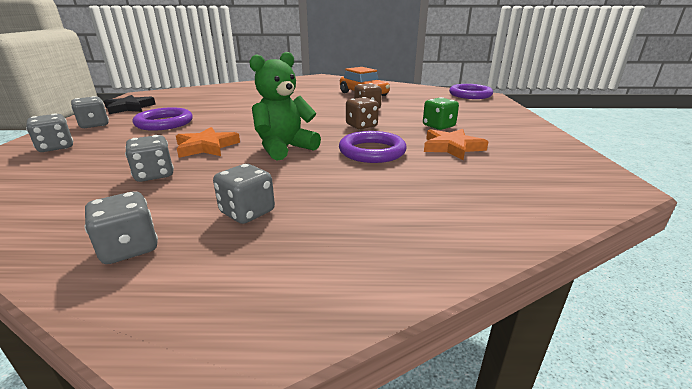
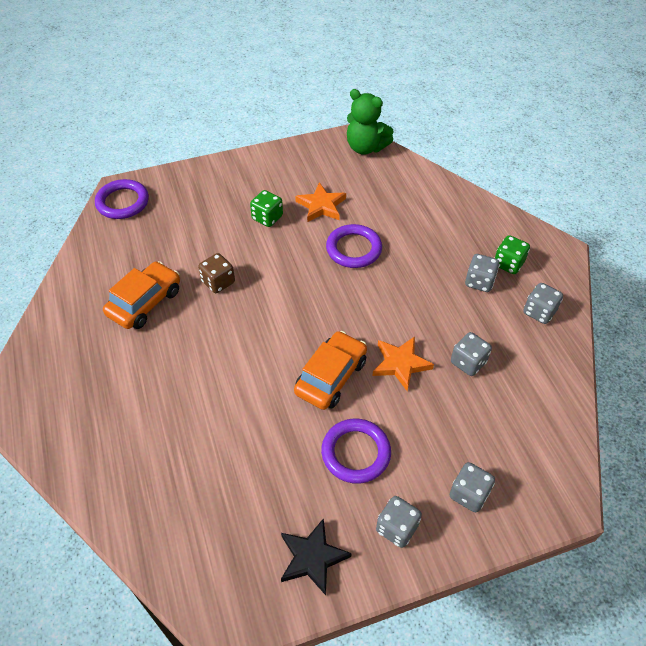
camera: 110 degrees left, 25 degrees up
green teddy bear [249,52,321,160] -> green teddy bear moved to [347,89,394,155]
brown dice [346,97,379,129] -> none
none -> orange car [294,331,367,410]
none -> green dice [495,235,530,274]

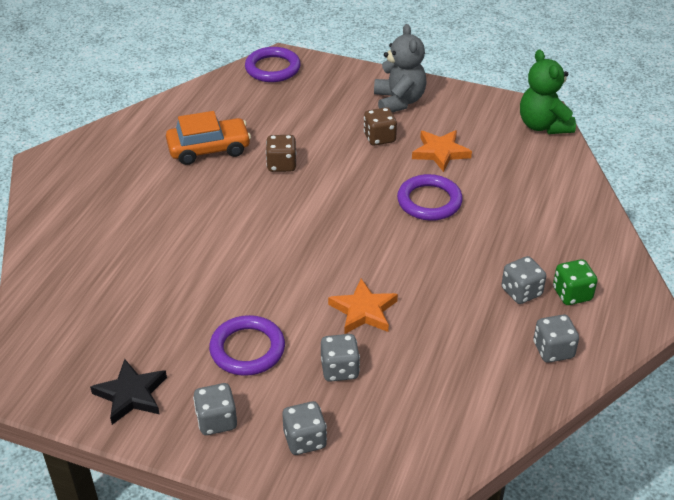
camera: 40 degrees right, 10 degrees down
green dice [250,190,283,227] -> brown dice [364,107,397,146]
orange car [294,331,367,410] -> none
grey dice [451,332,492,376] -> grey dice moved to [321,334,360,382]
none -> grey teddy bear [374,24,427,112]

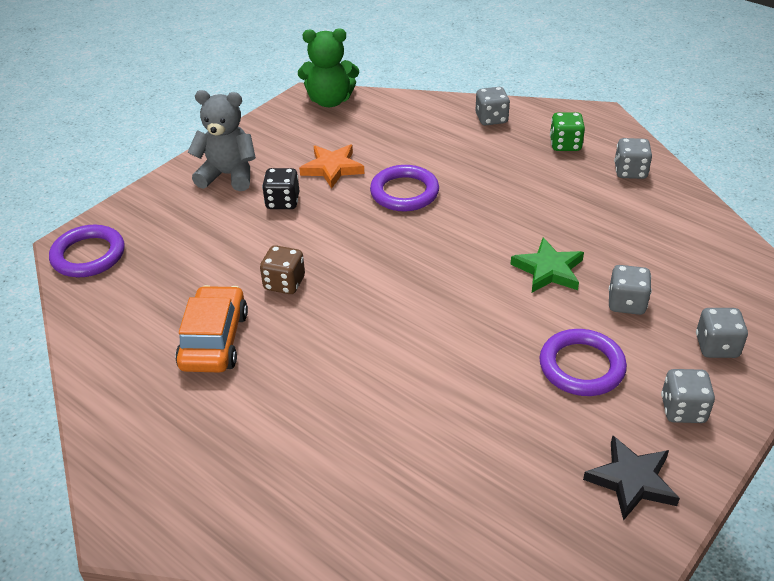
camera: 70 degrees left, 0 degrees up
orange star [328,279,398,334] -> green star [510,238,584,293]
brown dice [364,107,397,146] -> black dice [262,168,299,209]
grey dice [501,256,546,304] -> grey dice moved to [475,87,510,126]

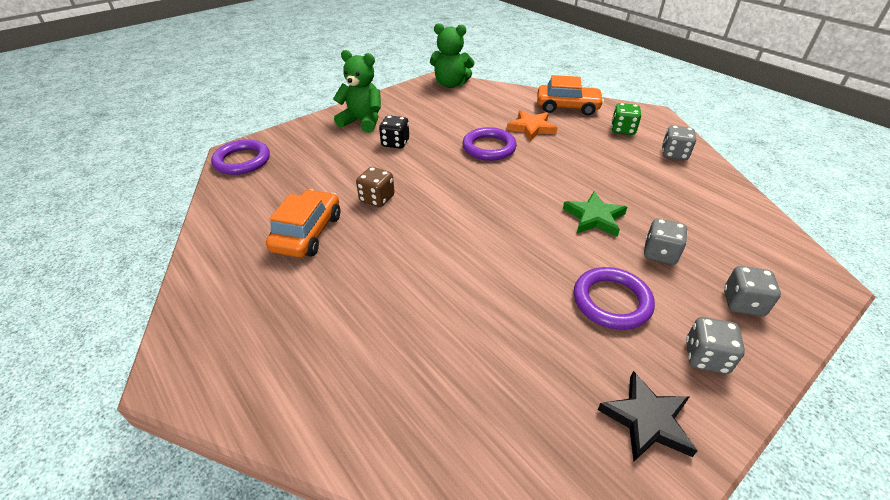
camera: 10 degrees right, 0 degrees up
grey teddy bear [188,90,256,191] -> green teddy bear [333,50,381,133]
orange star [299,144,364,189] -> orange star moved to [507,110,557,141]
grey dice [475,87,510,126] -> orange car [537,75,604,116]

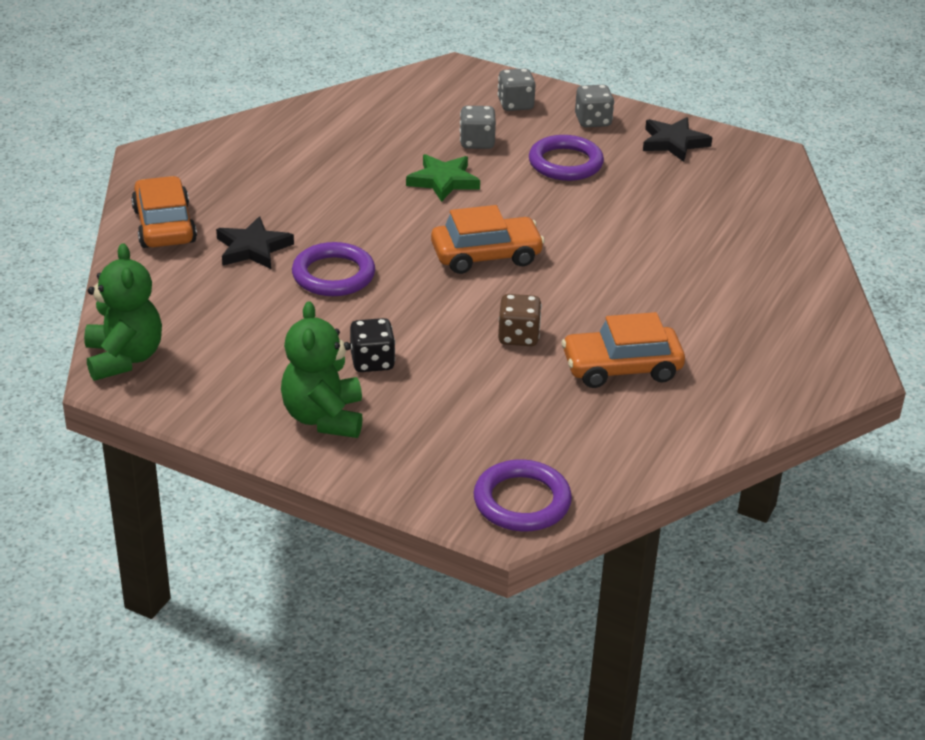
camera: 115 degrees left, 5 degrees down
orange star [507,110,557,141] -> black star [216,216,294,269]
green dice [611,103,641,135] -> none
grey dice [662,125,696,160] -> none
none -> orange car [431,205,545,274]

